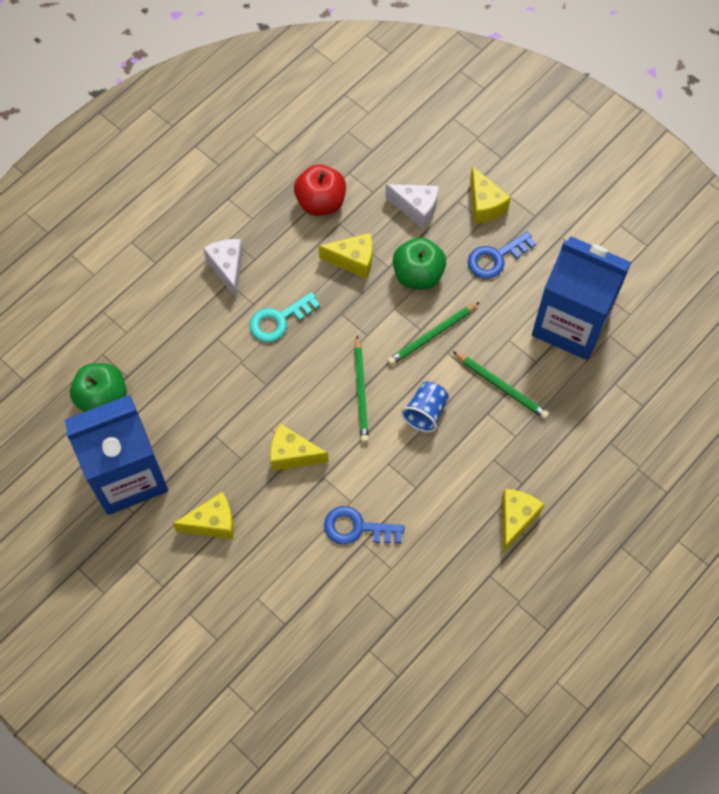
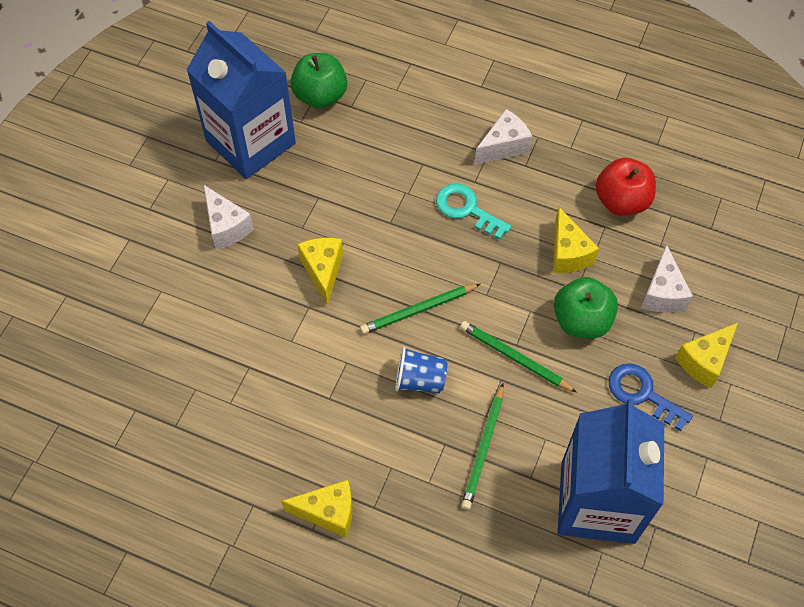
camera: 70 degrees right, 5 degrees down
yellow cheese [173,492,234,539] -> white cheese [203,184,254,249]
blue key [324,506,405,545] -> none

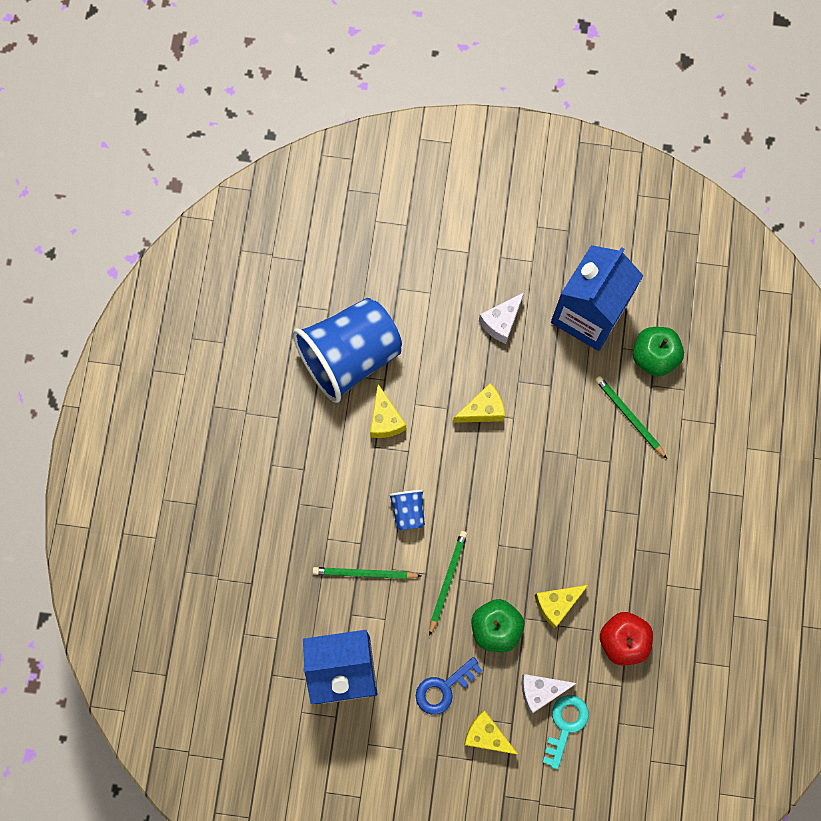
camera: 75 degrees right, 15 degrees up
yellow cheese [281,480,352,538] -> yellow cheese moved to [370,384,406,438]
green pencil [360,284,480,334] -> green pencil moved to [595,376,667,459]
turquoise key [436,183,511,240] -> turquoise key moved to [542,695,589,770]
white cheese [475,109,532,165] -> none
blue key [609,363,693,431] -> blue key turned 150 degrees counterclockwise [416,657,483,715]
none -> blue cup [293,298,402,403]

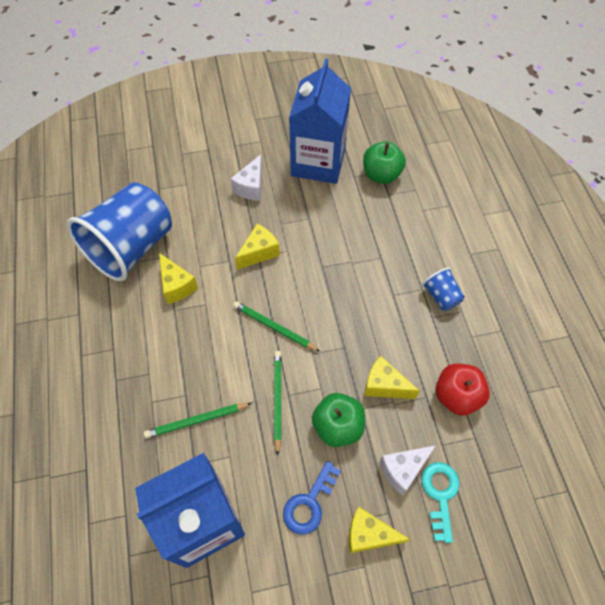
camera: 20 degrees left, 15 degrees down
blue cup [389,490,425,530] -> blue cup moved to [422,267,465,311]
yellow cheese [534,585,588,628] -> yellow cheese turned 75 degrees clockwise [365,356,420,399]
green pencil [595,376,667,459] -> green pencil moved to [233,301,321,352]

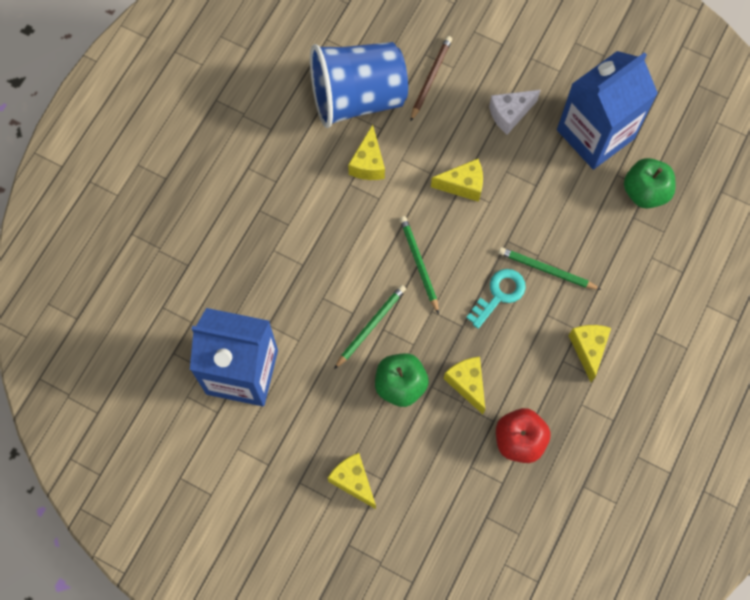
camera: 40 degrees right, 10 degrees up
green pencil [144,403,252,438] -> green pencil moved to [498,247,601,290]
blue key [283,461,341,535] -> none
white cheese [380,445,436,496] -> none
turquoise key [421,462,460,543] -> turquoise key moved to [466,269,526,329]
blue cup [422,267,465,311] -> yellow cheese [568,325,611,382]
none -> brown pencil [410,36,452,122]

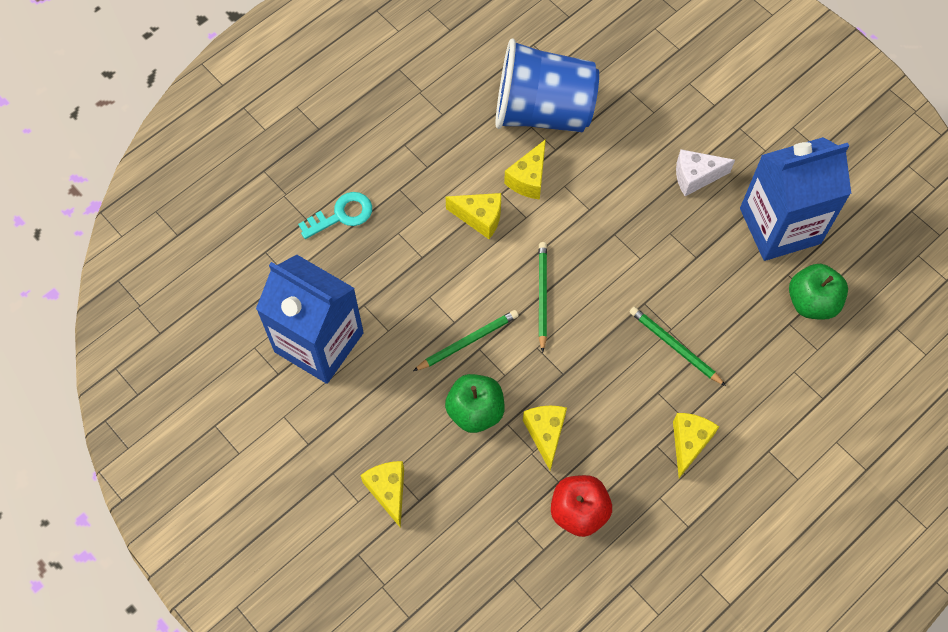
camera: 20 degrees right, 5 degrees down
brown pencil [410,36,452,122] -> none
yellow cheese [431,159,483,202] -> yellow cheese moved to [445,193,501,239]
turquoise key [466,269,526,329] -> turquoise key moved to [298,192,372,239]

